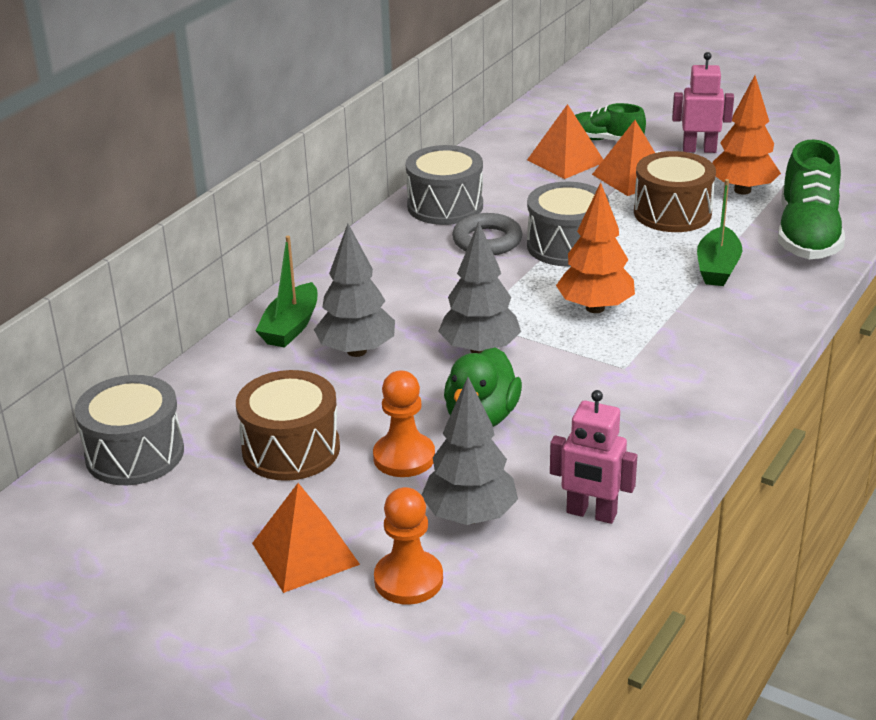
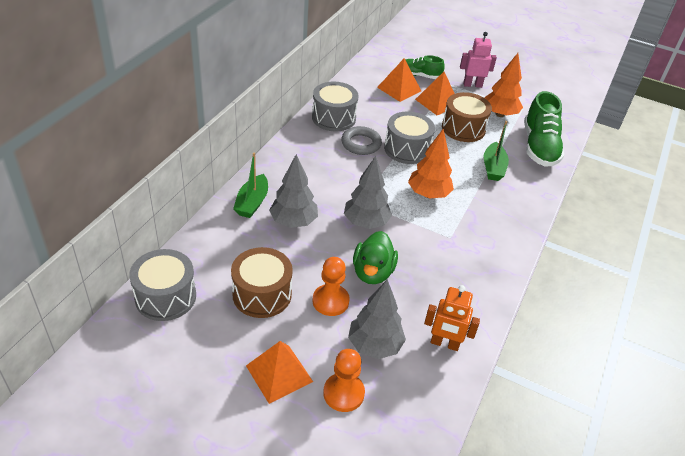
camera: 10 degrees left, 10 degrees up
pink robot [550,390,637,524] -> orange robot [424,285,480,351]

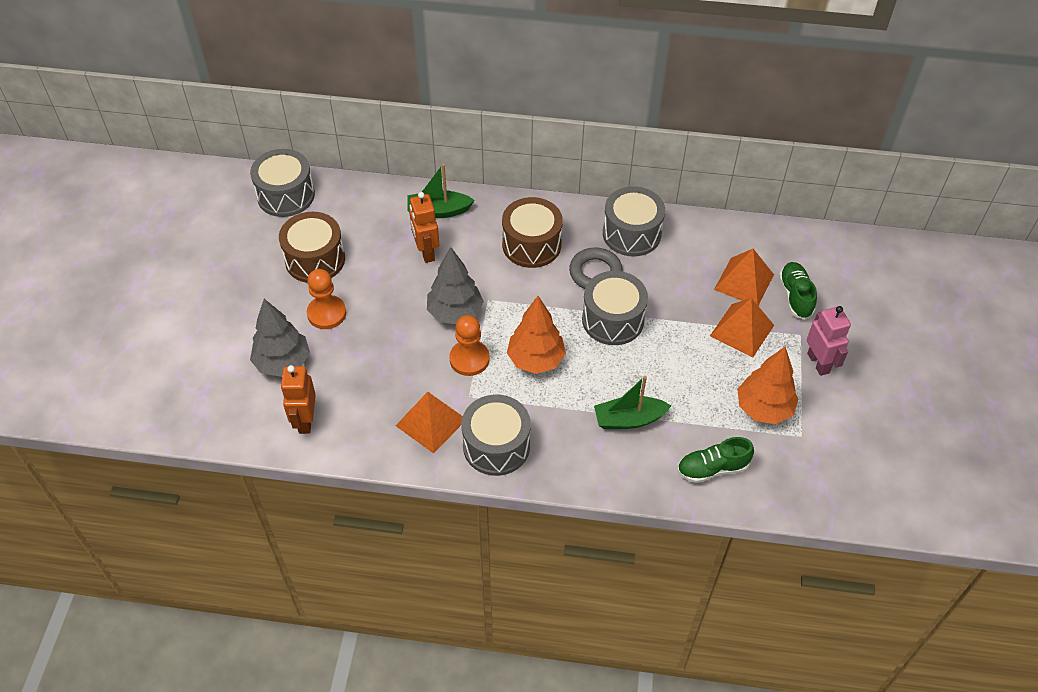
camera: 75 degrees right, 10 degrees up
orange pyramid [246,341,313,404] -> orange pyramid moved to [396,392,463,454]
grey tree [269,154,318,228] -> orange robot [409,192,439,263]
orange pawn [323,349,365,412] -> orange pawn moved to [449,315,490,376]
green duck [353,231,398,284] -> none
brown drum [442,92,492,142] -> brown drum moved to [502,197,563,268]
green shoe [524,91,564,167] -> green shoe [677,437,754,483], size x0.59
none -> grey drum [461,395,531,476]

